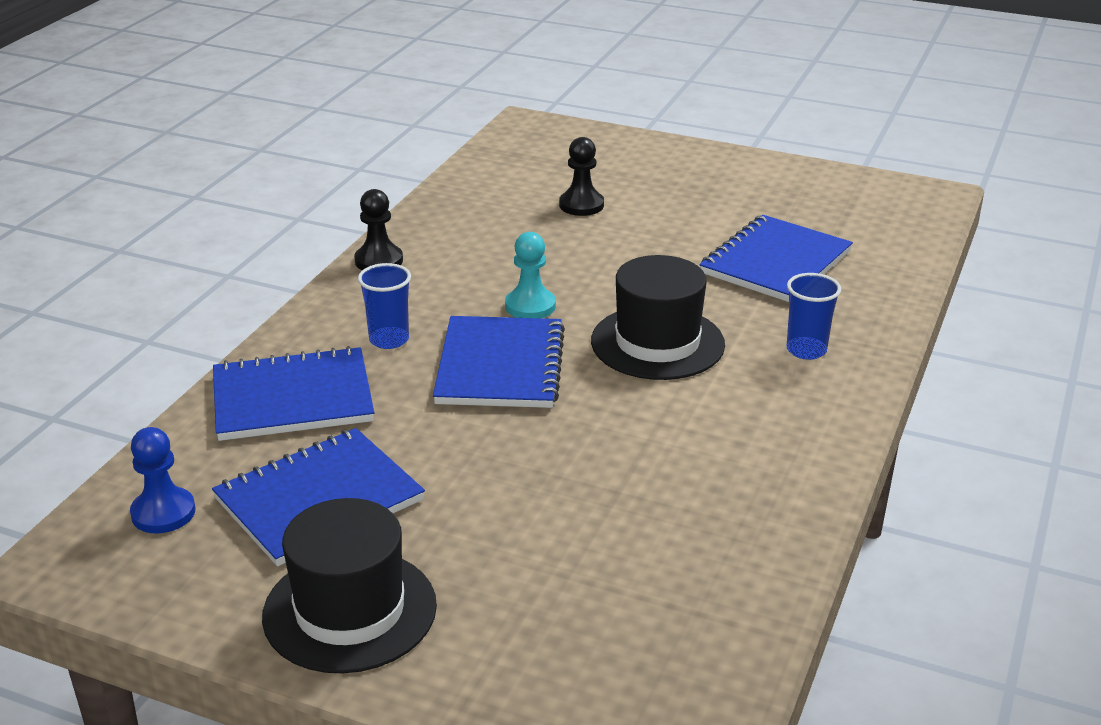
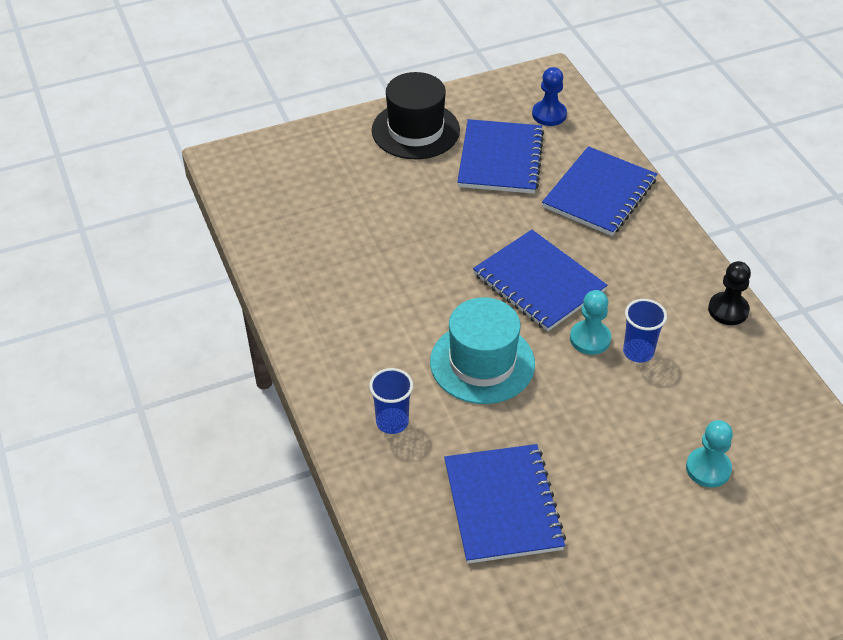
camera: 135 degrees right, 15 degrees up
blue cup [358,263,411,349] -> blue cup moved to [623,299,667,363]
black pawn [559,137,604,216] -> turquoise pawn [686,420,733,488]
black hat [591,255,725,380] -> turquoise hat [430,297,535,404]

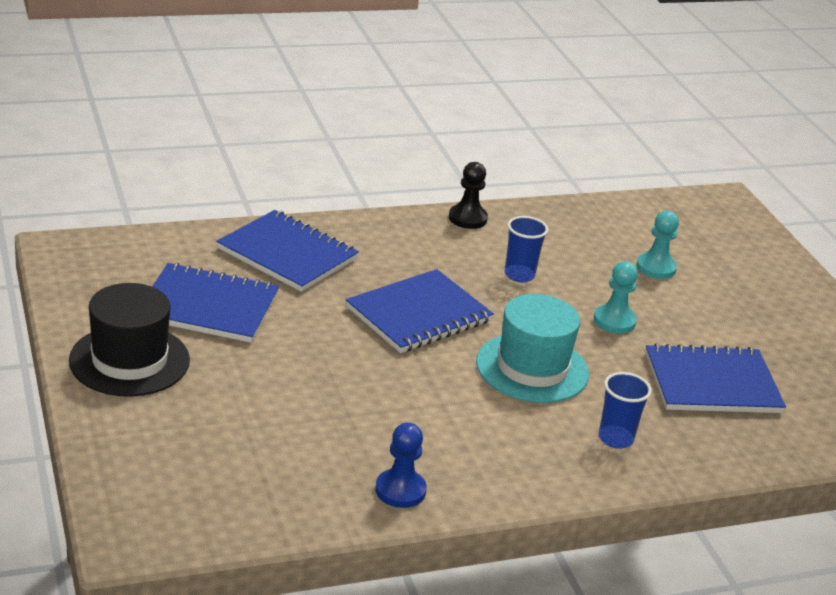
camera: 90 degrees left, 15 degrees down
blue pawn [532,67,567,126] -> blue pawn moved to [375,423,427,508]
turquoise pawn [570,290,611,355] -> turquoise pawn moved to [594,261,638,334]

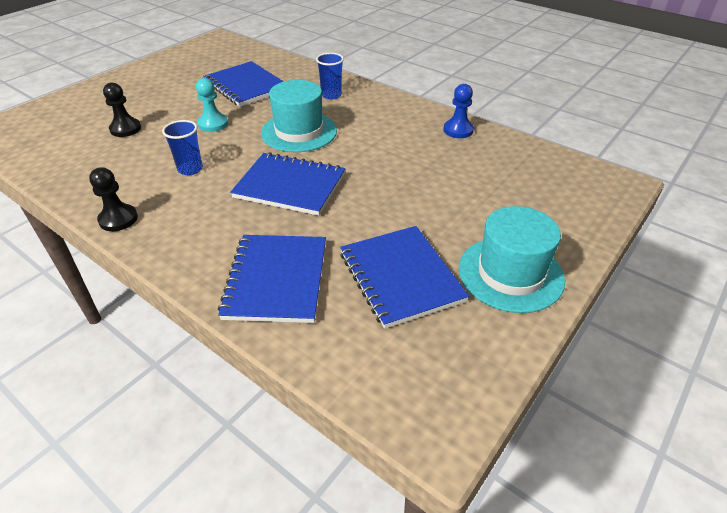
camera: 120 degrees left, 10 degrees up
black hat [69,283,190,397] -> turquoise hat [459,206,565,313]
turquoise pawn [636,211,679,279] -> black pawn [103,82,141,137]

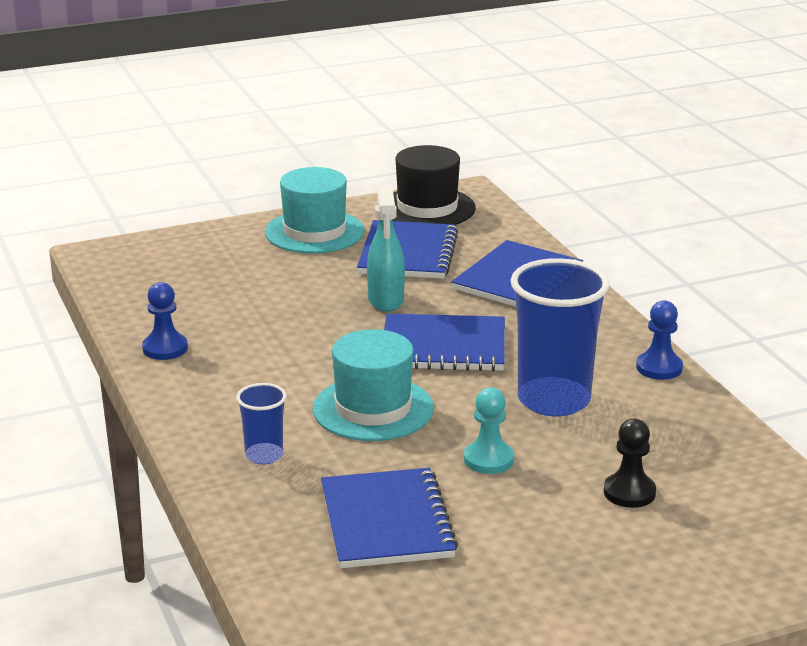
camera: 150 degrees left, 15 degrees down
black pawn [89,167,138,231] -> blue pawn [636,300,683,380]
blue cup [162,120,203,175] -> blue cup [511,258,610,417], size x2.03
blue notebook [230,152,345,216] -> blue notebook turned 45 degrees counterclockwise [384,314,505,371]
none -> turquoise spray bottle [367,186,405,312]
none -> black hat [392,145,476,224]

